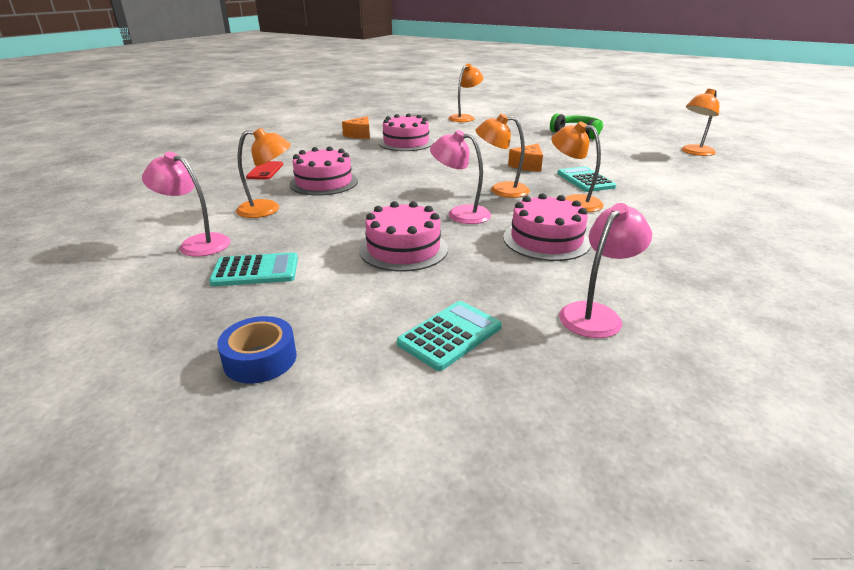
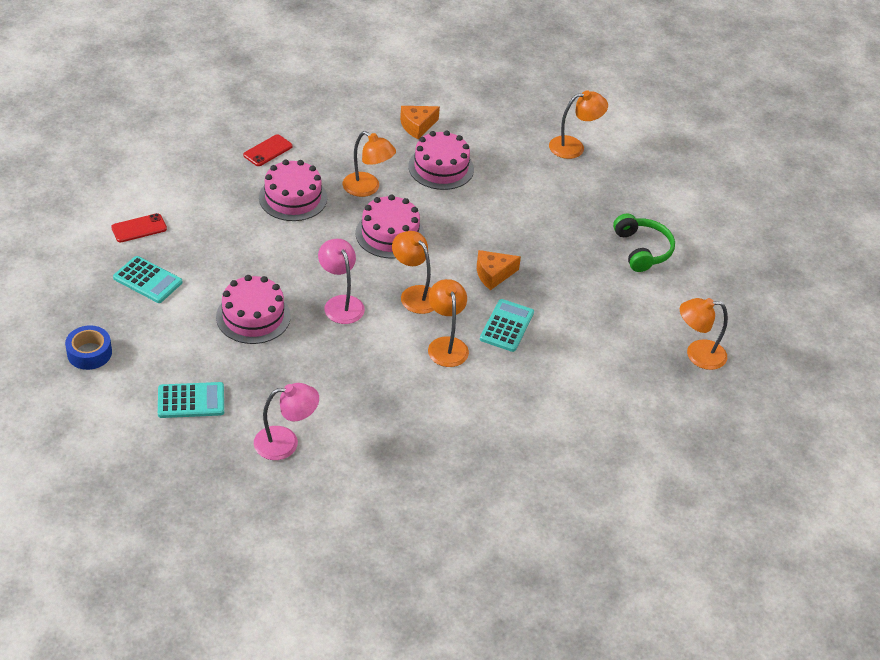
camera: 35 degrees right, 15 degrees up
pink lamp [142,152,231,257] -> red phone [111,213,167,242]
orange lamp [236,128,291,218] -> orange lamp moved to [343,131,396,197]
pink cake [503,193,591,261] -> pink cake moved to [355,195,425,258]

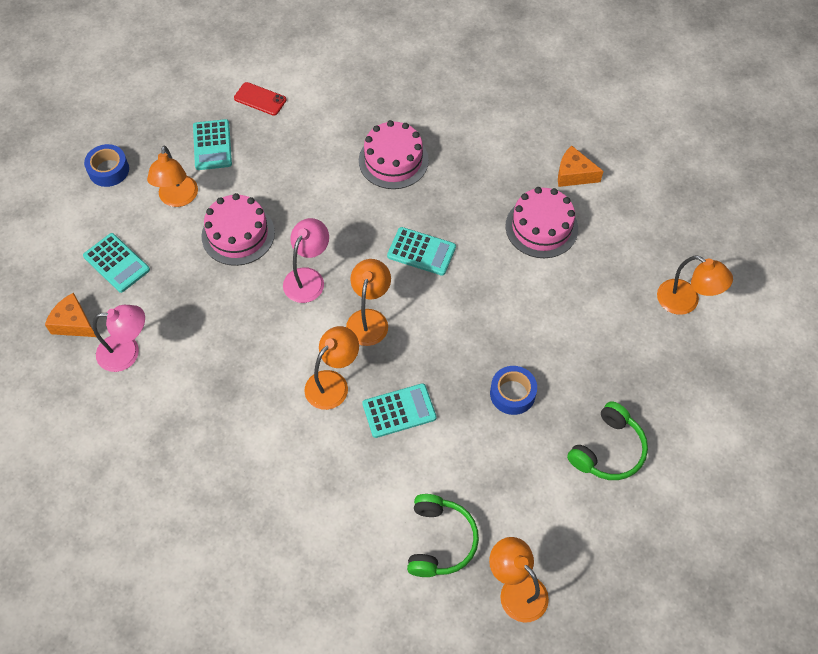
camera: 55 degrees right, 15 degrees up
red phone [243,134,293,166] -> none
pink lamp [254,383,319,460] -> pink lamp turned 45 degrees counterclockwise [93,305,145,372]
orange lamp [343,131,396,197] -> orange lamp moved to [147,146,198,207]
pink cake [355,195,425,258] -> turquoise calculator [387,227,456,276]
orange cheese [477,250,521,290] -> orange cheese moved to [45,293,96,337]
none -> green headphones [407,494,479,577]
none -> blue tape [490,366,537,415]

